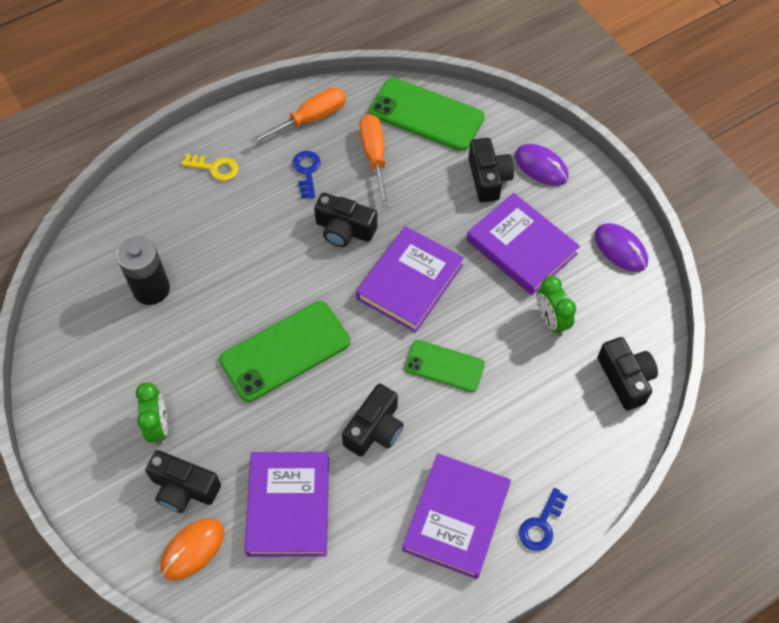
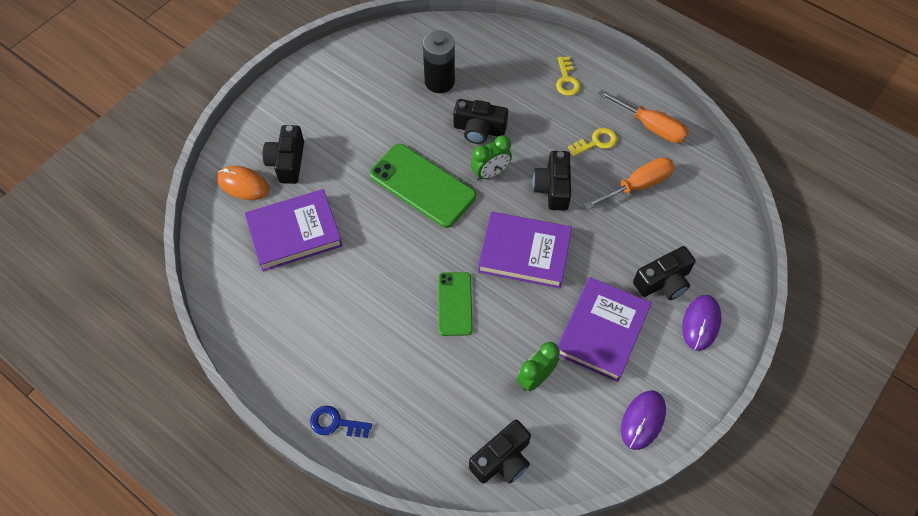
camera: 70 degrees right, 0 degrees up
green clock [136,382,168,445] -> green clock moved to [471,135,512,180]
blue key [292,151,321,198] -> yellow key [568,128,618,156]
black camera [342,383,404,457] -> black camera moved to [453,99,508,144]
green phone [369,78,485,151] -> none
purple book [402,453,511,579] -> none

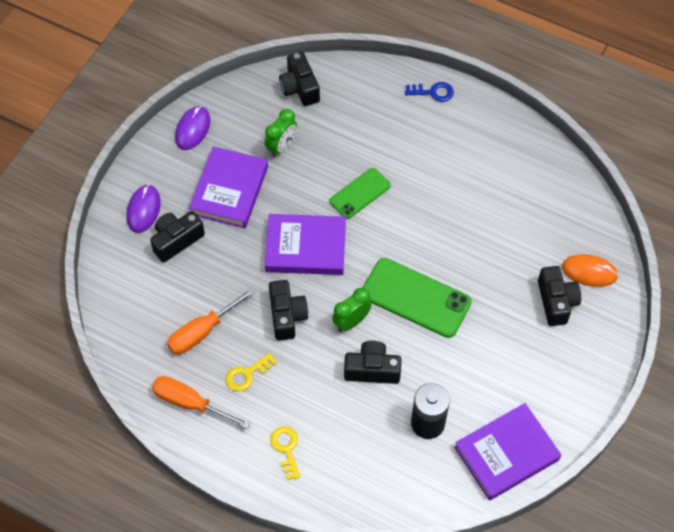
camera: 170 degrees right, 0 degrees up
purple book [245,189,343,271] -> purple book moved to [454,403,561,501]
green phone [438,272,473,336] -> green phone turned 60 degrees clockwise [330,168,391,219]
black camera [469,420,531,484] -> black camera turned 60 degrees counterclockwise [279,52,320,106]

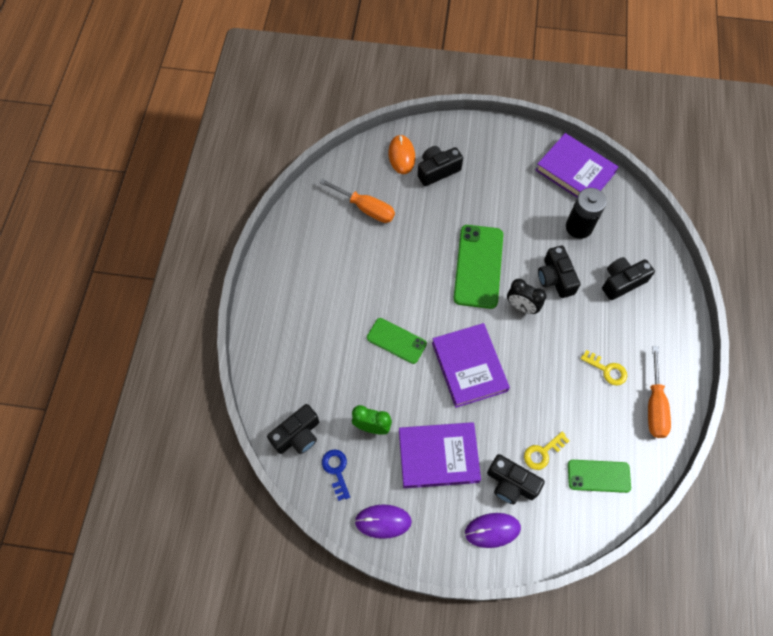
camera: 110 degrees left, 5 degrees up
orange screwdriver [167,288,255,354] -> orange screwdriver moved to [319,178,395,223]
black camera [269,280,308,341] -> black camera moved to [602,257,655,300]
yellow key [270,426,300,480] -> yellow key moved to [524,432,569,470]
green clock [332,288,372,332] -> black clock [507,279,546,314]
blue key [405,82,454,102] -> blue key moved to [322,449,350,501]
none -> green phone [568,460,631,493]

